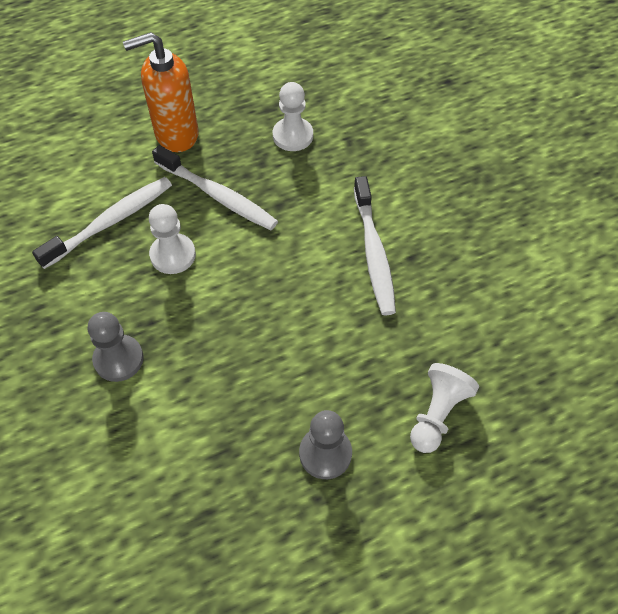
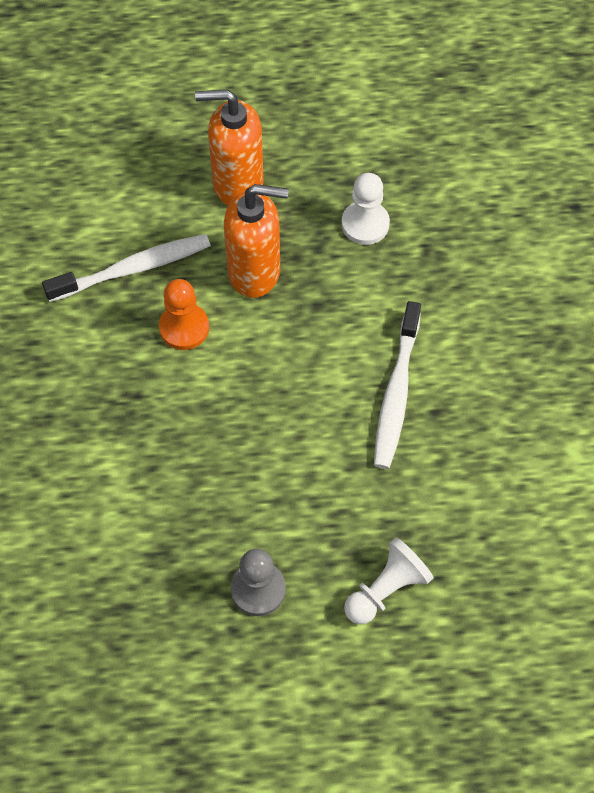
camera: 20 degrees right, 5 degrees up
grey pawn [88,312,143,382] -> none
white pawn [149,204,196,274] -> orange pawn [159,279,209,350]
white toothbrush [152,145,278,230] -> orange soap dispenser [224,184,289,298]

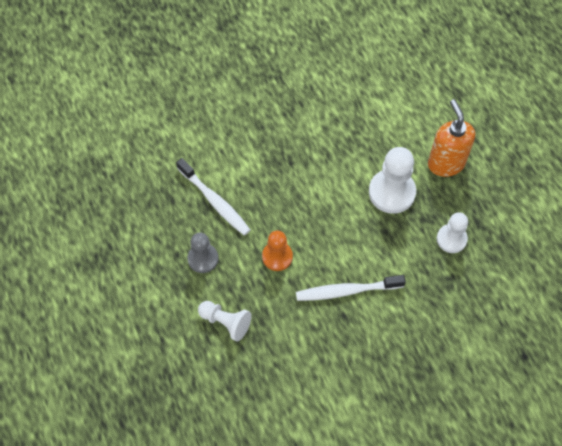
camera: 70 degrees right, 0 degrees up
white toothbrush [42,234,211,302] -> white toothbrush moved to [176,158,250,236]
orange pawn [159,279,209,350] -> orange pawn moved to [262,230,293,271]
orange soap dispenser [224,184,289,298] -> white pawn [369,147,416,214]

